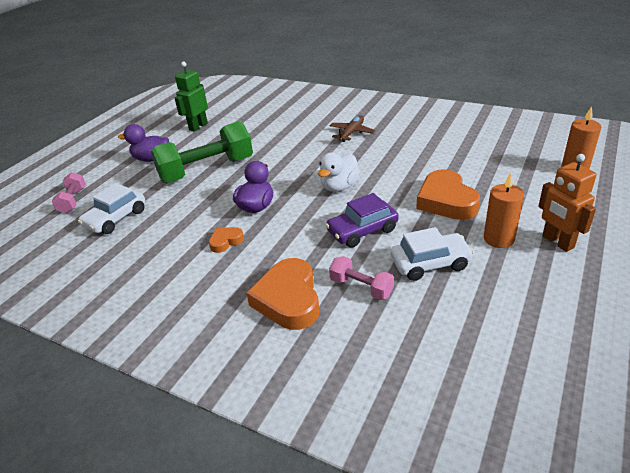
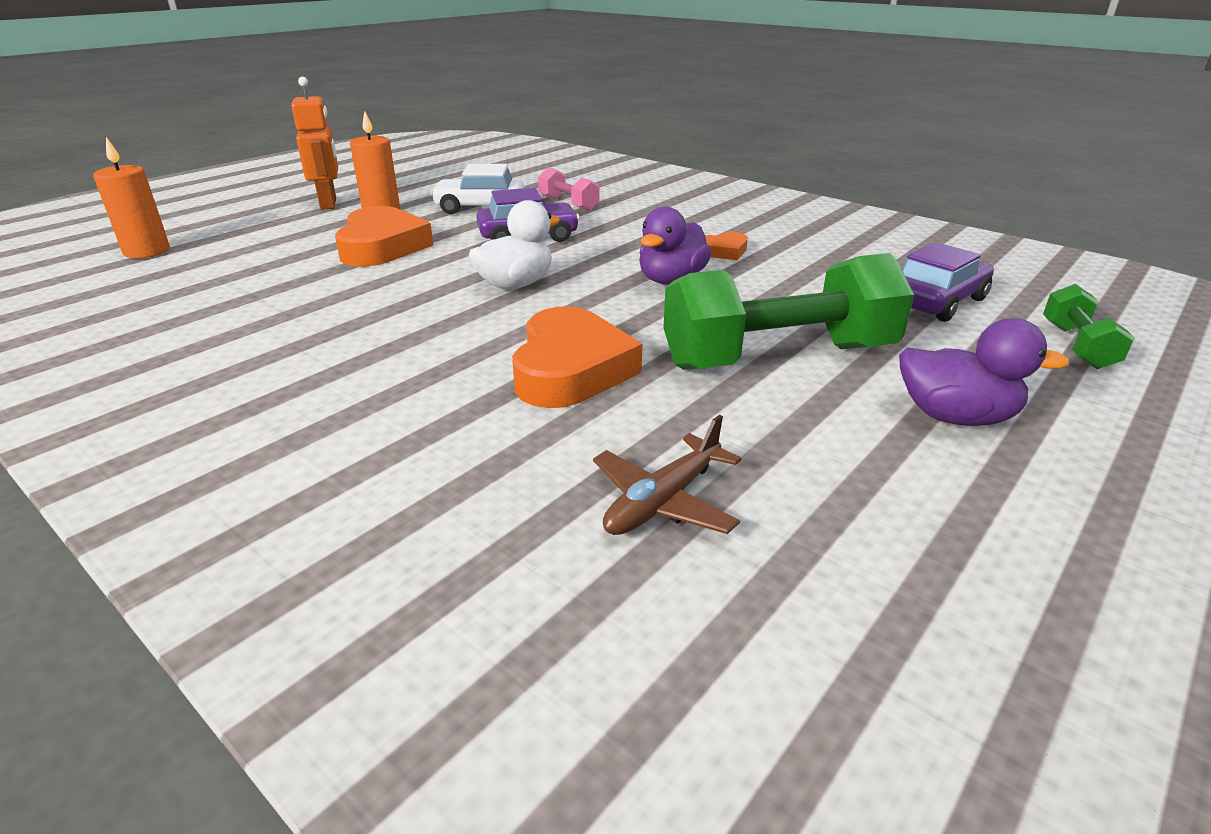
camera: 170 degrees left, 5 degrees down
pink dumbbell [52,172,86,213] -> green dumbbell [1043,284,1135,369]
white car [78,183,145,234] -> purple car [902,242,994,322]
green robot [175,62,208,132] -> none
orange heart [246,258,319,330] -> orange heart moved to [512,306,642,408]
brown plane [329,115,376,142] -> brown plane moved to [593,415,742,535]

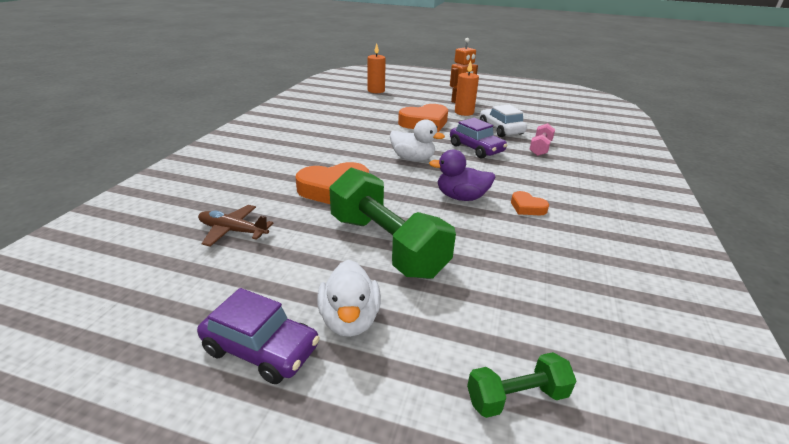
camera: 65 degrees right, 0 degrees up
purple duck [899,318,1070,426] -> white duck [317,260,381,337]
purple car [902,242,994,322] -> purple car moved to [197,288,320,384]

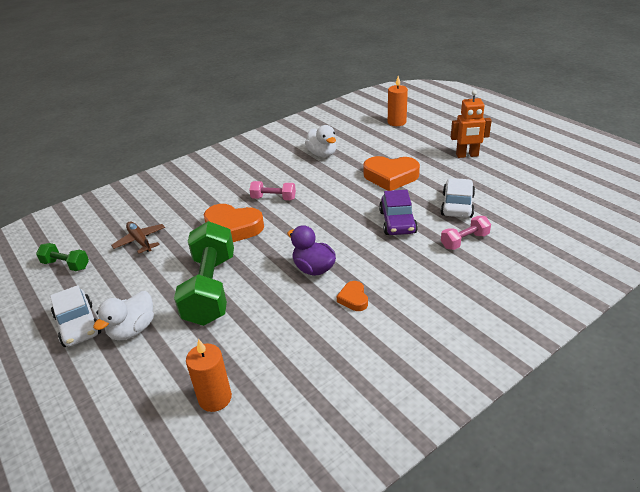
camera: 40 degrees right, 5 degrees up
purple car [197,288,320,384] -> white car [50,285,101,347]
white duck [390,119,445,161] -> white duck moved to [305,125,337,157]
orange candle [455,61,479,116] -> orange candle moved to [186,339,232,412]
green dumbbell [467,352,576,418] -> green dumbbell moved to [36,243,89,271]
none -> pink dumbbell [249,181,296,200]

